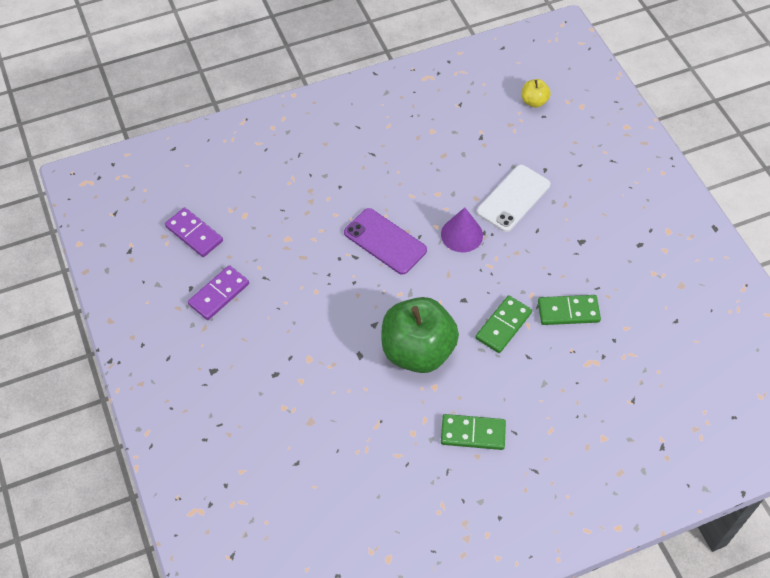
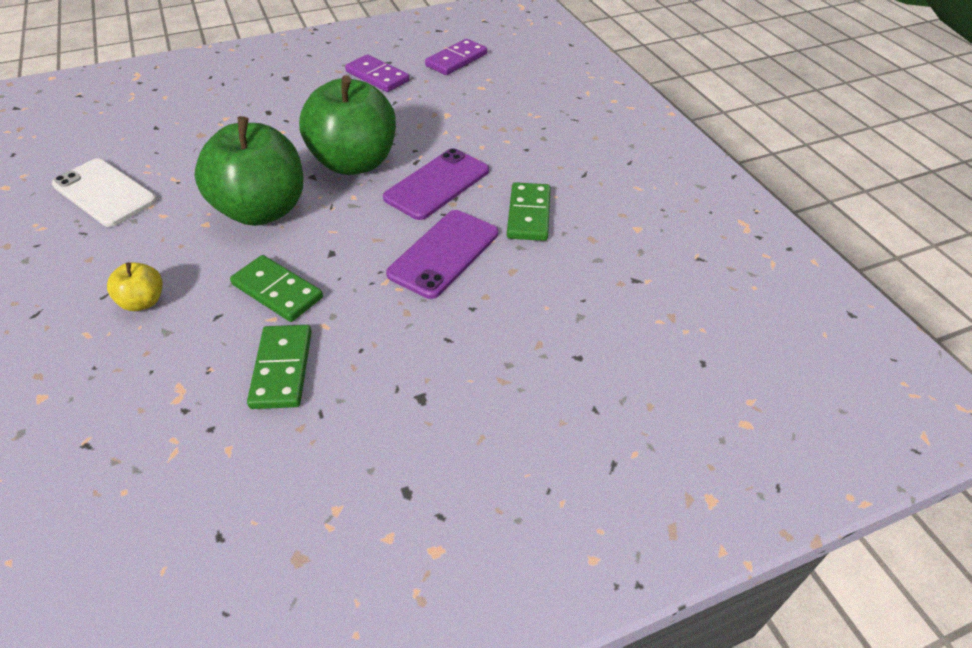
camera: 90 degrees right, 10 degrees down
purple cone [441,207,483,252] -> purple phone [386,210,498,299]
green domino [441,414,506,450] -> green domino moved to [507,182,551,241]
white phone [477,165,550,232] -> white phone moved to [52,158,157,227]
yellow apple [522,79,551,107] -> yellow apple moved to [107,262,162,311]
none -> green apple [299,75,396,175]

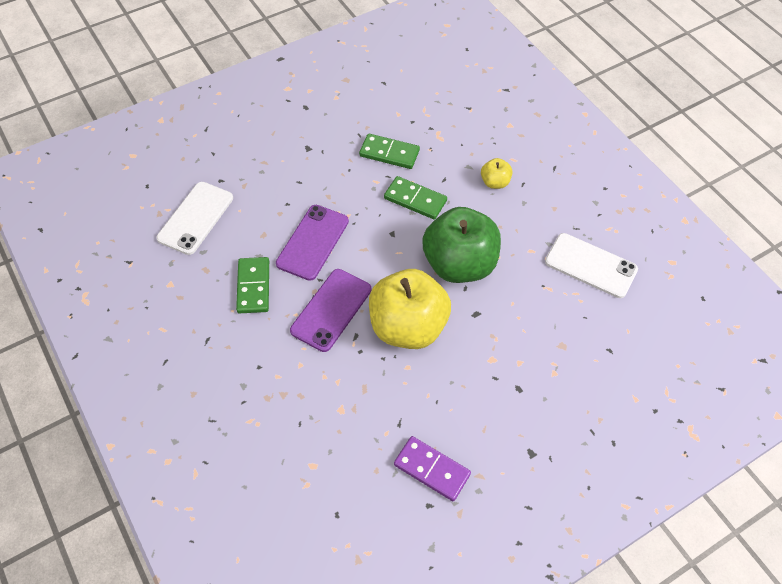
camera: 170 degrees right, 10 degrees up
green domino [247,325,312,409] -> green domino turned 60 degrees counterclockwise [359,134,420,169]
green apple [299,75,396,175] -> yellow apple [369,269,451,349]
purple domino [425,39,487,75] -> none
none -> white phone [156,182,233,255]

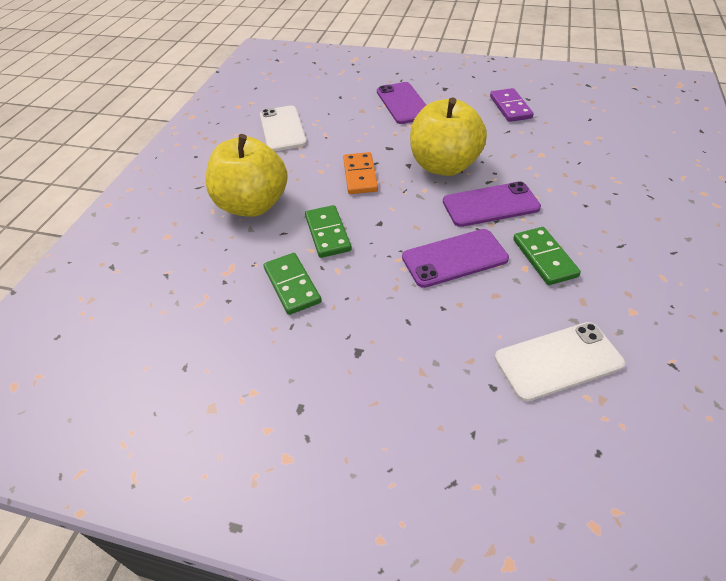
camera: 130 degrees left, 10 degrees down
green domino [236,257,269,313] -> green domino turned 60 degrees counterclockwise [513,227,581,285]
green apple [422,207,501,283] -> orange domino [343,152,378,194]
yellow apple [481,158,513,189] -> yellow apple [205,134,288,217], size x2.29
none -> purple phone [377,82,426,124]

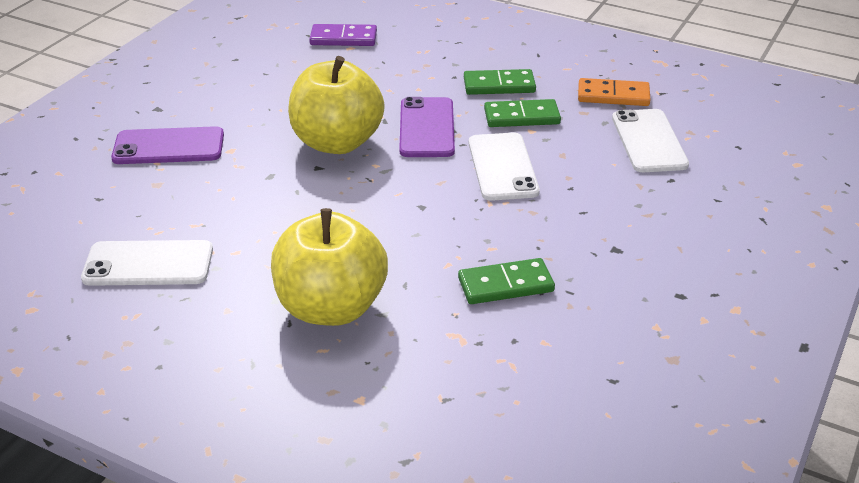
camera: 80 degrees left, 10 degrees down
green domino [305,205,352,258] -> green domino moved to [464,69,536,95]
orange domino [343,152,378,194] -> orange domino moved to [578,78,650,106]
purple phone [402,229,509,288] -> white phone [469,133,540,201]
purple domino [490,88,533,122] -> purple domino moved to [309,24,377,46]

